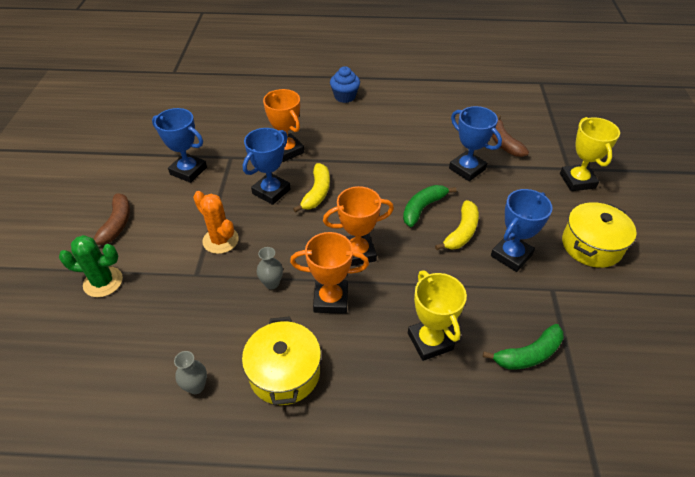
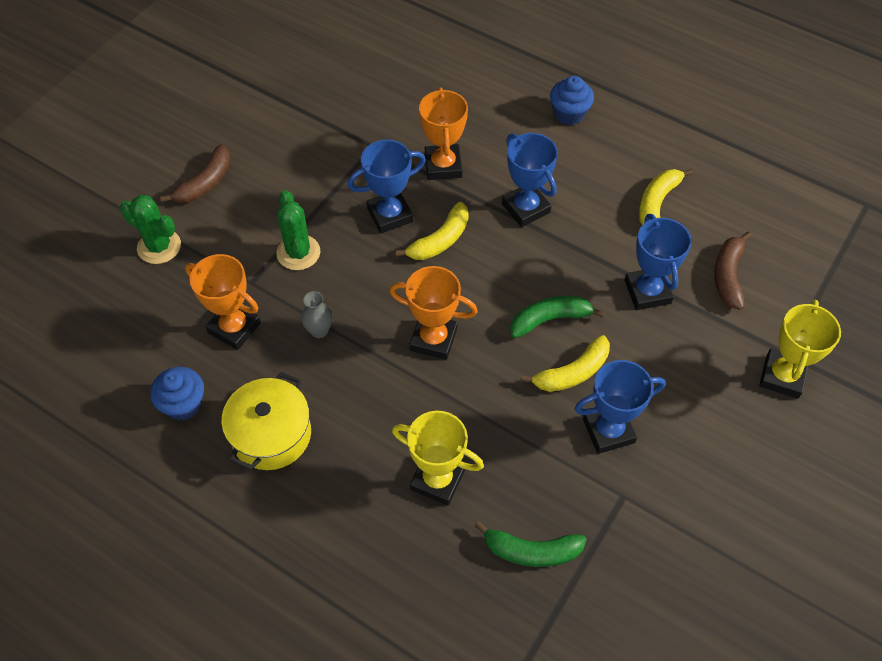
camera: 30 degrees right, 10 degrees up
blue trophy [152,108,207,183] -> blue trophy moved to [502,133,558,227]
grey vase [174,351,207,394] -> blue cupcake [150,367,204,420]
orange cactus [193,191,239,254] -> green cactus [276,190,320,270]
orange trophy [290,232,369,314] -> orange trophy moved to [185,254,261,350]
yellow trophy [408,271,467,361] -> yellow trophy turned 75 degrees counterclockwise [392,411,484,506]
yellow pot [562,202,636,268] -> none
none -> yellow banana [639,168,693,225]

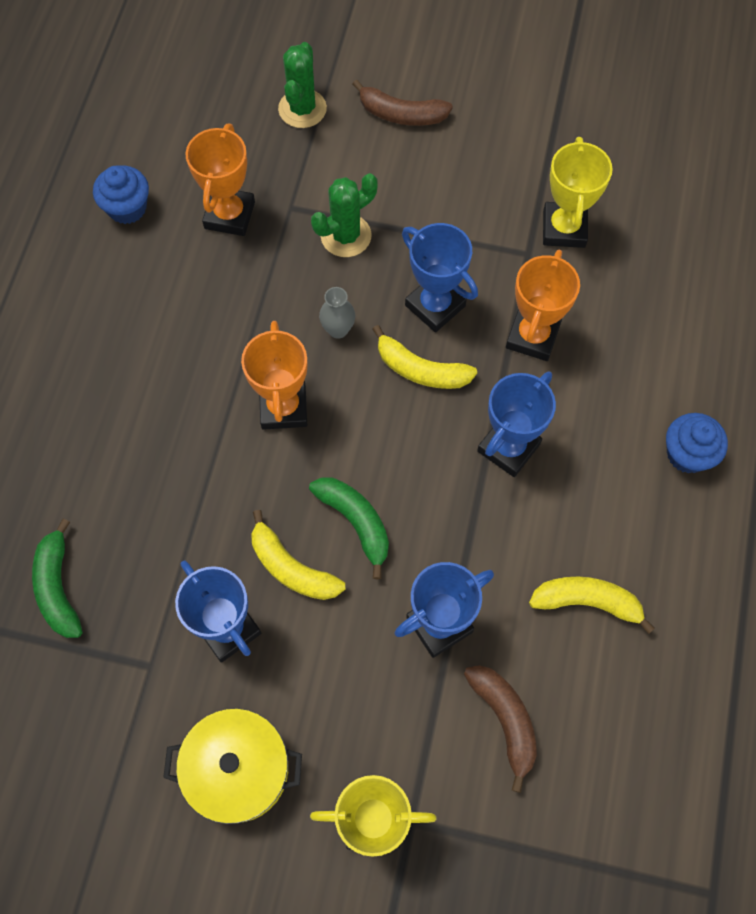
camera: 70 degrees right, 10 degrees up
yellow pot [221,372,311,470] -> yellow pot moved to [163,708,302,824]
grey vase [301,291,333,338] -> grey vase moved to [319,287,355,339]
yellow trophy [392,411,484,506] -> yellow trophy moved to [543,137,613,248]
orange trophy [419,88,468,180] -> orange trophy turned 45 degrees counterclockwise [506,250,580,361]
brown banana [714,231,752,310] -> brown banana turned 75 degrees clockwise [464,665,537,793]

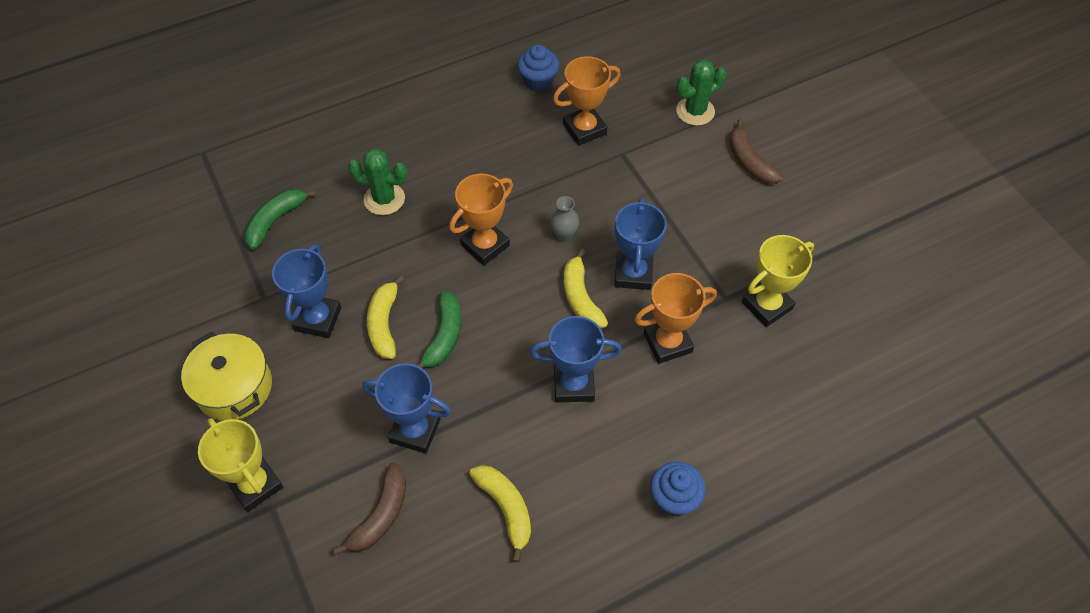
camera: 50 degrees right, 10 degrees down
green cactus [311,173,377,257] -> green cactus moved to [348,149,408,215]

